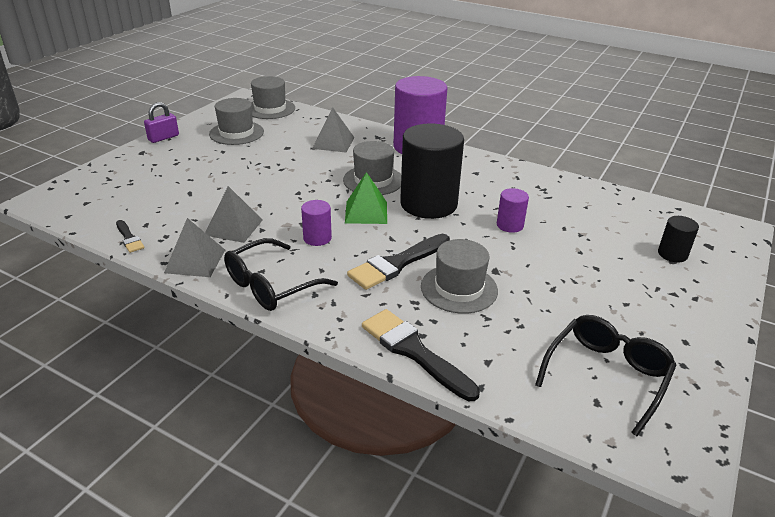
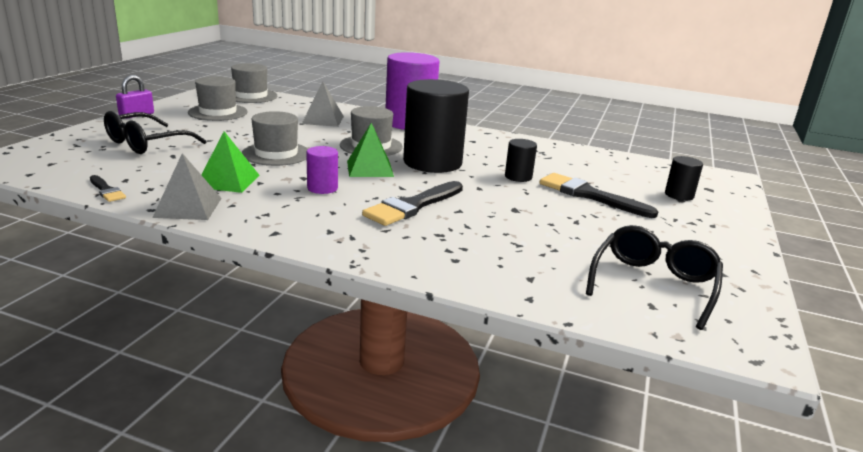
camera: 10 degrees left, 10 degrees down
grey pyramid [205,186,263,243] -> green pyramid [201,131,259,193]
black glasses [224,238,338,311] -> black glasses moved to [104,111,206,154]
black brush [362,309,480,401] -> black brush moved to [540,173,658,218]
grey hat [421,239,498,314] -> grey hat moved to [242,111,308,166]
purple cylinder [497,188,529,233] -> black cylinder [505,139,537,182]

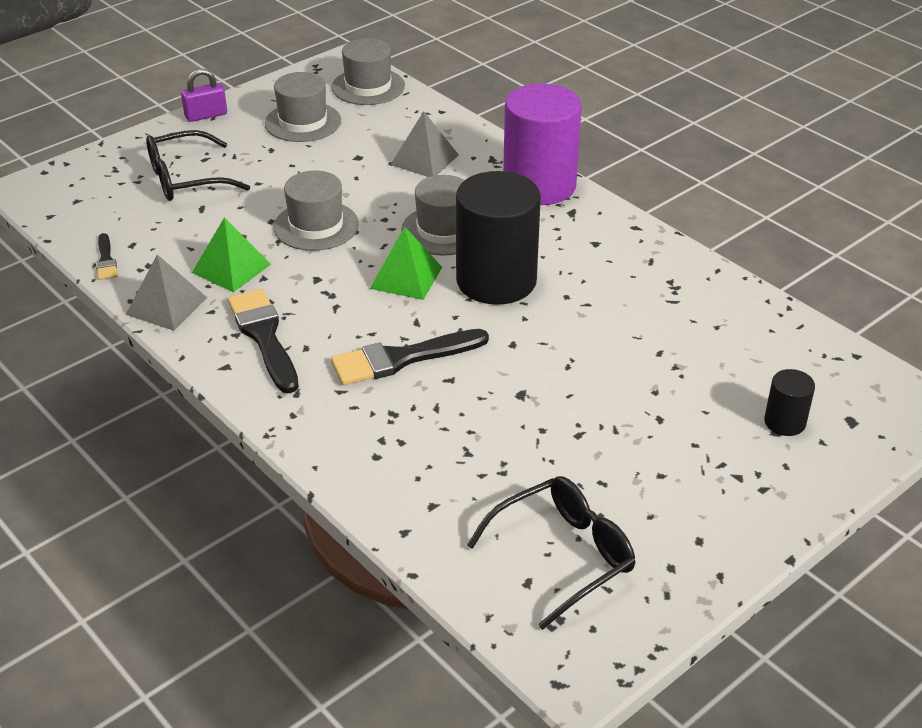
camera: 30 degrees right, 15 degrees up
purple cylinder [306,146,338,194] -> none
black cylinder [505,139,537,182] -> none
black brush [540,173,658,218] -> black brush moved to [228,289,299,393]

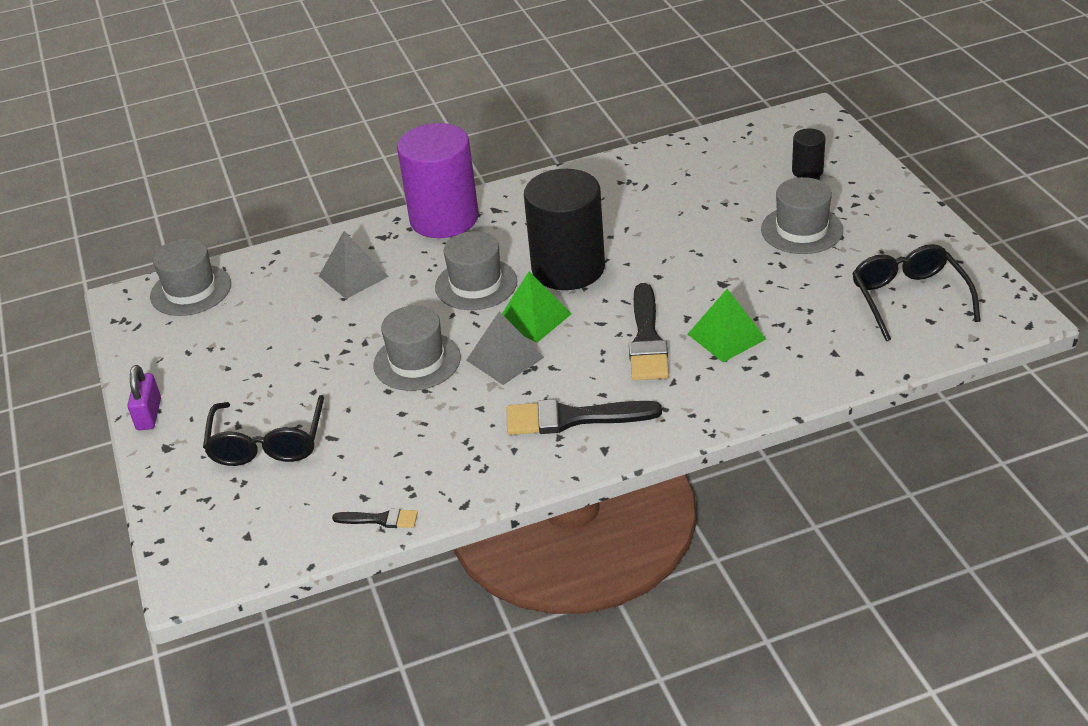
camera: 65 degrees left, 0 degrees up
grey pyramid [126,255,207,331] -> grey pyramid moved to [466,311,544,385]
green pyramid [192,217,271,292] -> green pyramid moved to [688,289,766,362]
grey hat [265,72,341,142] -> grey hat moved to [761,177,843,254]

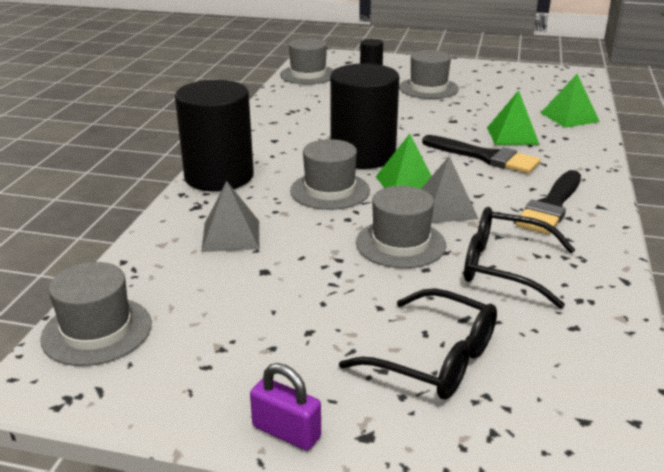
camera: 60 degrees left, 10 degrees down
black brush [332,508,418,528] -> none
purple cylinder [397,123,479,238] -> black cylinder [175,80,254,192]
black glasses [852,244,981,342] -> black glasses moved to [464,207,575,309]
none -> grey hat [280,38,334,84]
none -> green pyramid [541,74,600,128]

